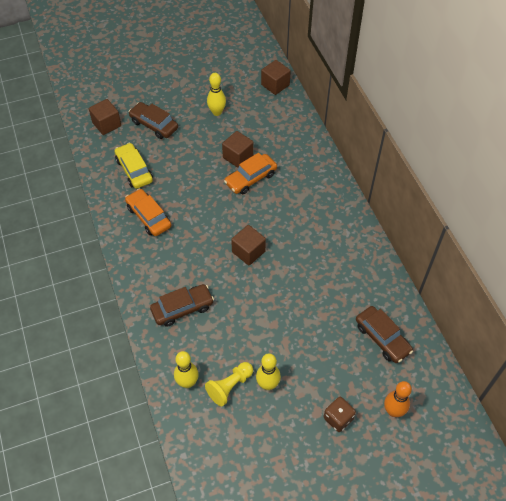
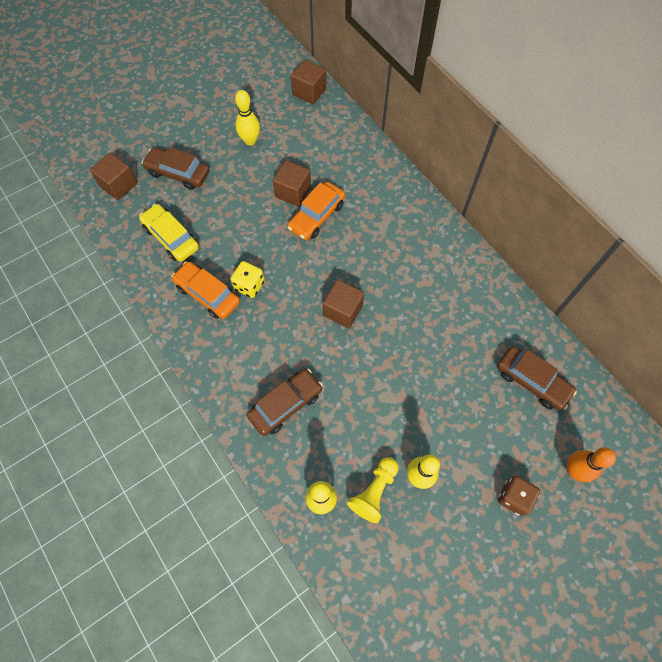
camera: 15 degrees left, 10 degrees up
none -> yellow dice [231,261,265,298]

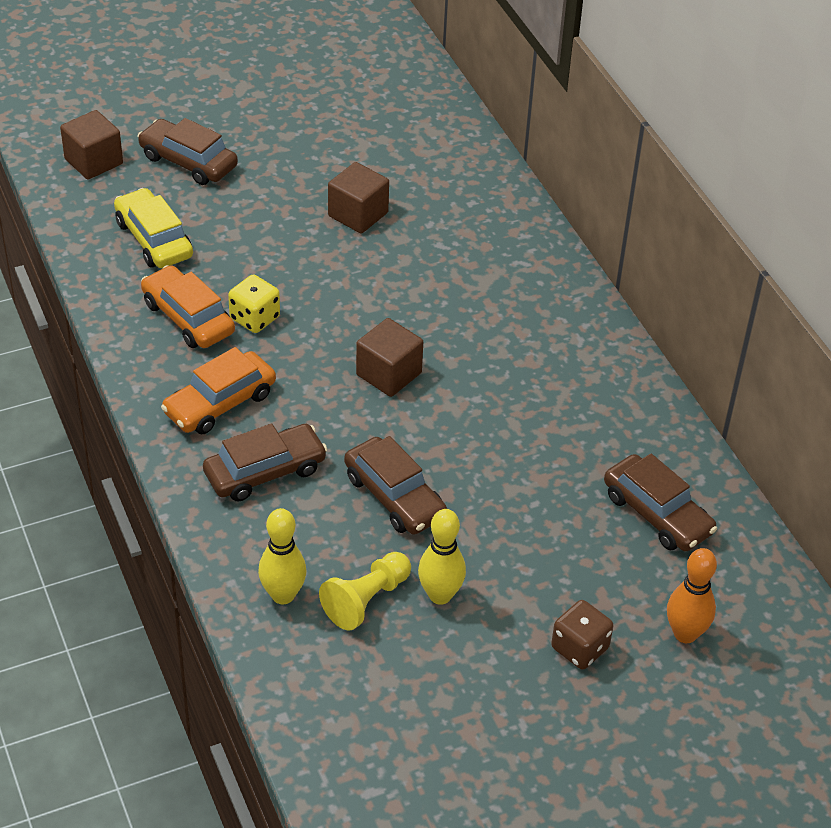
camera: 10 degrees right, 20 degrees down
yellow bowling pin [235,90,260,145] -> none
orange car [287,182,345,240] -> orange car moved to [161,347,276,434]
brown cube [291,59,326,104] -> none
none -> brown car [344,436,447,535]

